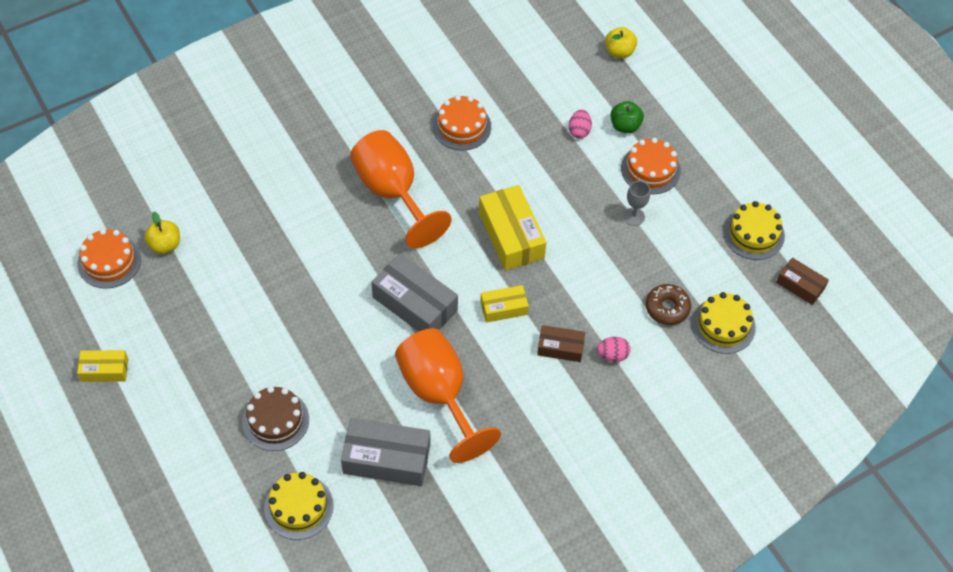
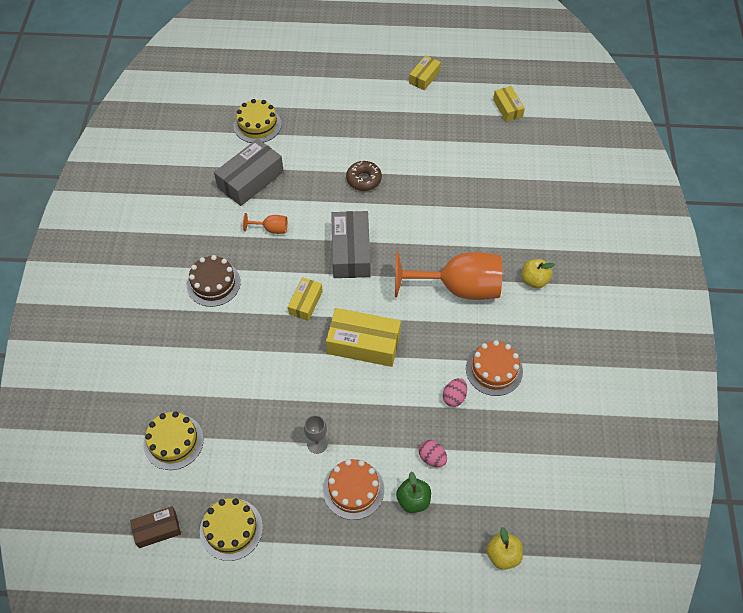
camera: 125 degrees right, 0 degrees up
orange cake [77,229,141,289] -> yellow box [493,86,525,122]
yellow apple [144,211,180,254] -> yellow apple moved to [522,259,555,288]
brown cake [242,386,309,451] -> brown cake moved to [187,255,241,307]
grey box [371,253,458,332] -> grey box turned 75 degrees counterclockwise [331,211,371,278]
orange goblet [395,328,501,463] -> orange goblet [243,213,287,234], size x0.42
brown box [537,325,585,362] -> none
pink egg [597,337,631,362] -> pink egg moved to [443,378,467,407]
brown donut [646,284,691,325] -> brown donut moved to [346,161,382,191]

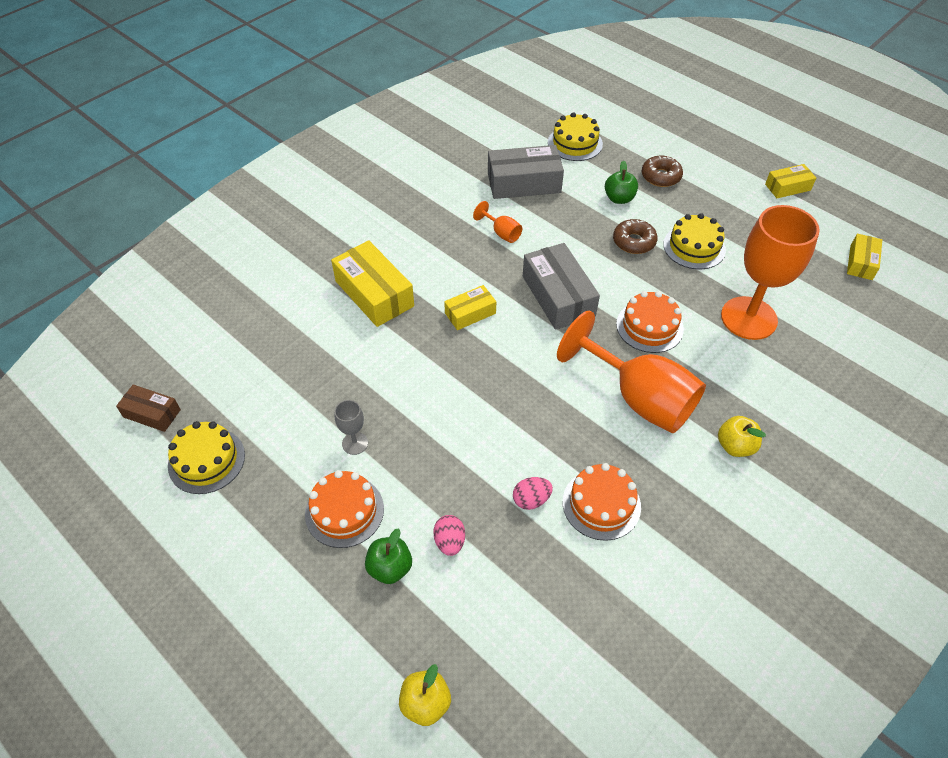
camera: 40 degrees right, 5 degrees down
yellow cake [144,411,204,470] -> yellow cake moved to [663,213,726,269]
brown cake [187,255,241,307] -> none
yellow box [326,308,401,367] -> yellow box moved to [331,240,414,327]
grey box [331,211,371,278] -> grey box turned 60 degrees counterclockwise [523,243,600,330]
none -> green apple [605,160,638,204]
none -> orange cake [616,291,684,353]
none -> brown donut [642,155,683,187]
none -> orange goblet [721,205,820,340]

